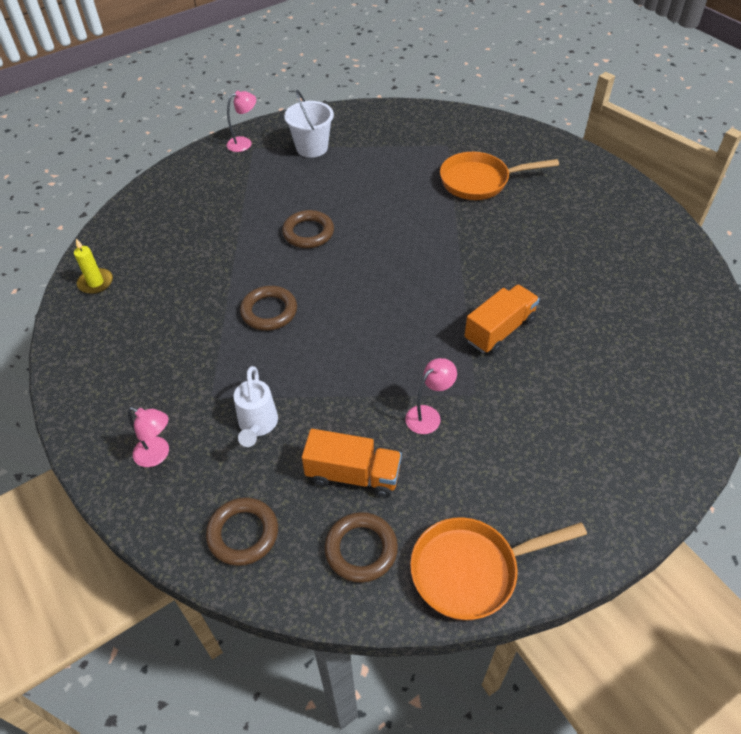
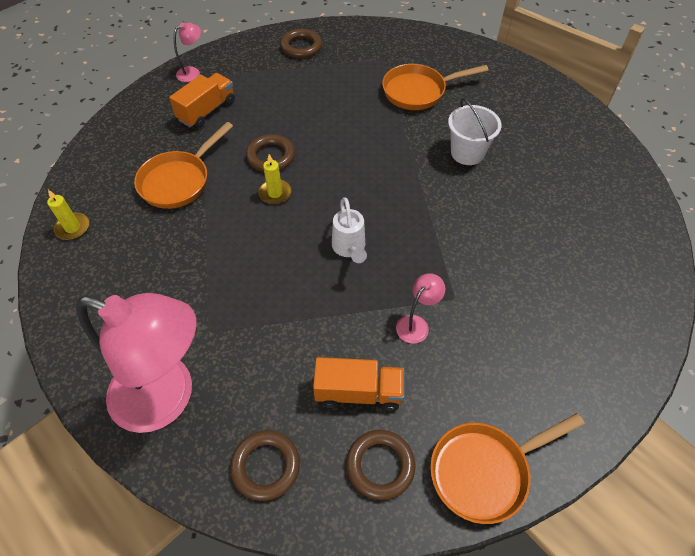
camera: 10 degrees left, 5 degrees up
pink lamp [128,407,169,467] -> pink lamp [76,293,196,433], size x2.42
white watering can [234,366,278,447] -> white watering can moved to [332,197,367,263]
brown ring [240,286,297,331] -> brown ring moved to [280,29,322,58]
white bucket [284,90,334,158] -> white bucket moved to [448,98,502,165]
orange truck [464,284,540,354] -> orange truck moved to [169,73,235,128]
none -> orange pan [134,122,233,209]
none -> yellow candle [258,154,291,204]

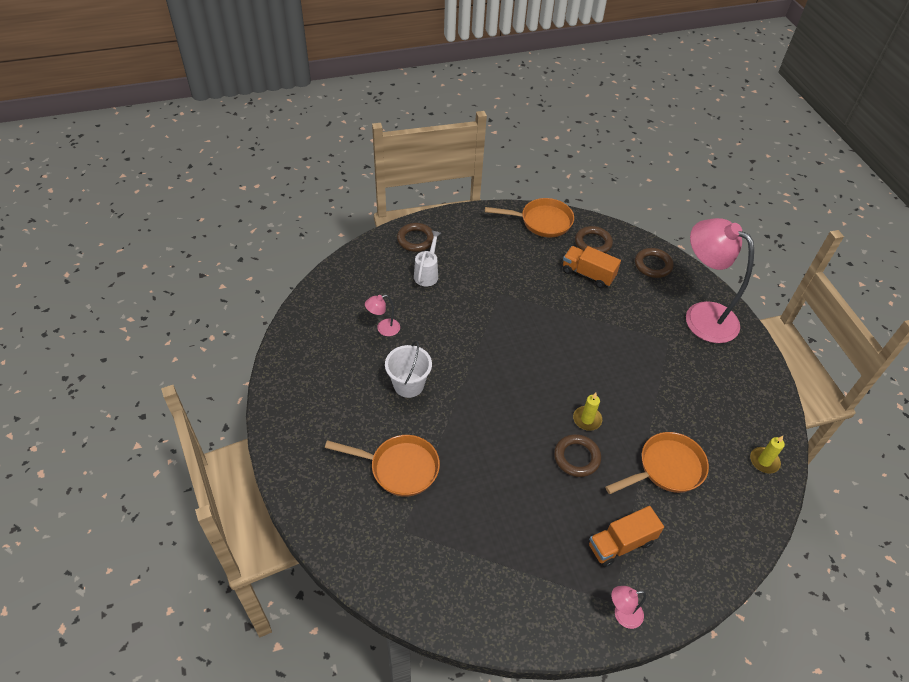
camera: 155 degrees left, 5 degrees down
brown ring [280,29,322,58] -> brown ring moved to [397,223,434,252]
white watering can [332,197,367,263] -> white watering can moved to [414,231,441,286]
pink lamp [396,273,445,344] -> pink lamp moved to [365,295,400,336]

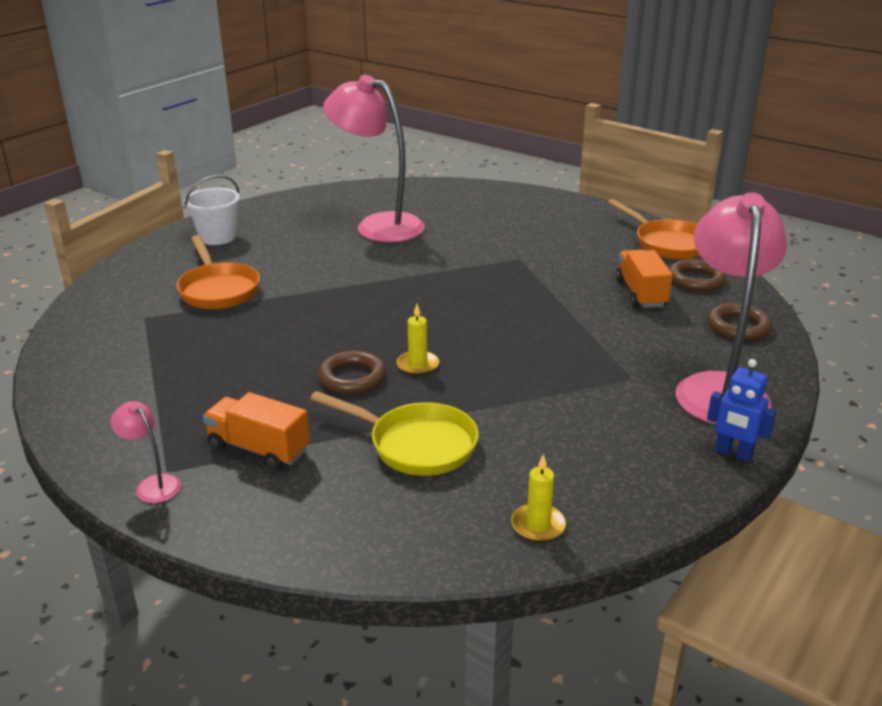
camera: 55 degrees right, 20 degrees down
pink lamp [365,295,400,336] -> pink lamp [323,75,425,242], size x2.42
white bucket [385,341,432,398] -> white bucket moved to [184,175,240,245]
brown ring [397,223,434,252] -> none
white watering can [414,231,441,286] -> none
orange pan [605,432,709,494] -> yellow pan [310,391,479,476]
none -> blue robot [707,359,777,462]

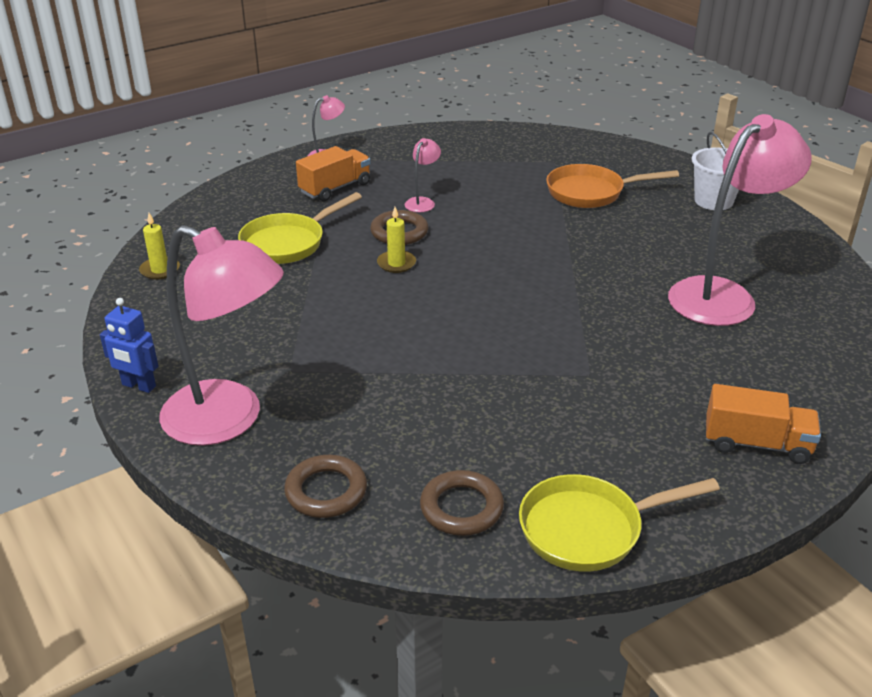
camera: 110 degrees right, 5 degrees up
orange pan [608,199,700,259] -> yellow pan [519,474,720,571]
orange truck [616,250,673,308] -> orange truck moved to [706,384,821,464]
blue robot [707,359,777,462] -> blue robot turned 120 degrees counterclockwise [100,298,158,393]
none -> pink lamp [405,138,441,212]

